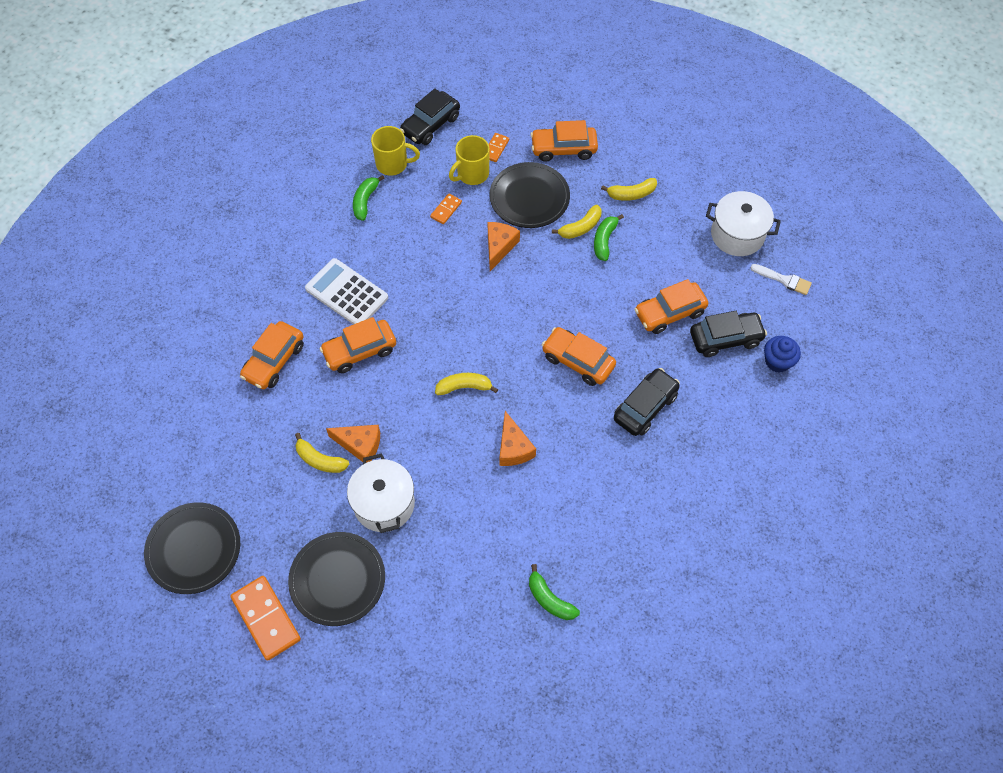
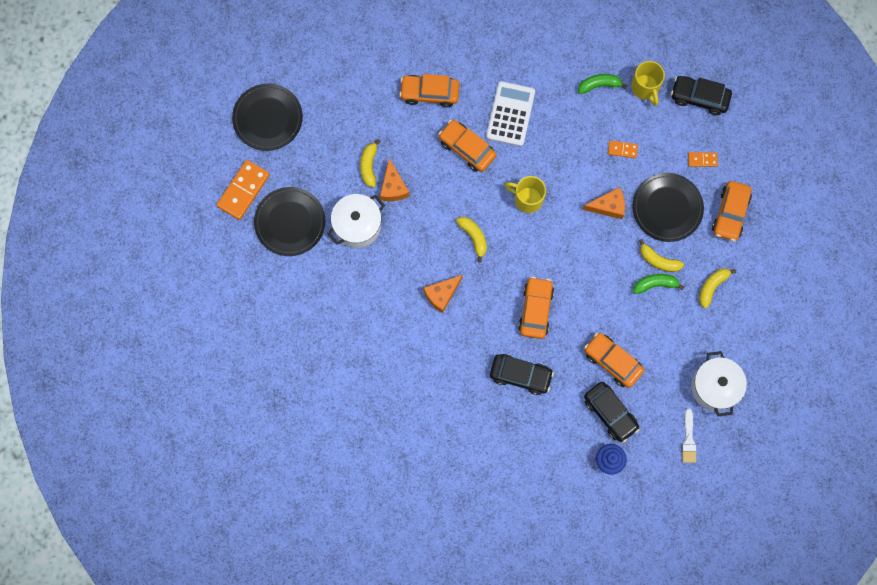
camera: 65 degrees right, 15 degrees up
yellow mug [449,135,490,185] -> yellow mug moved to [505,176,546,213]
green banana [529,564,580,620] -> none
orange car [531,120,598,162] -> orange car turned 135 degrees counterclockwise [712,181,752,241]
yellow banana [601,178,657,201] -> yellow banana turned 75 degrees clockwise [699,268,736,308]

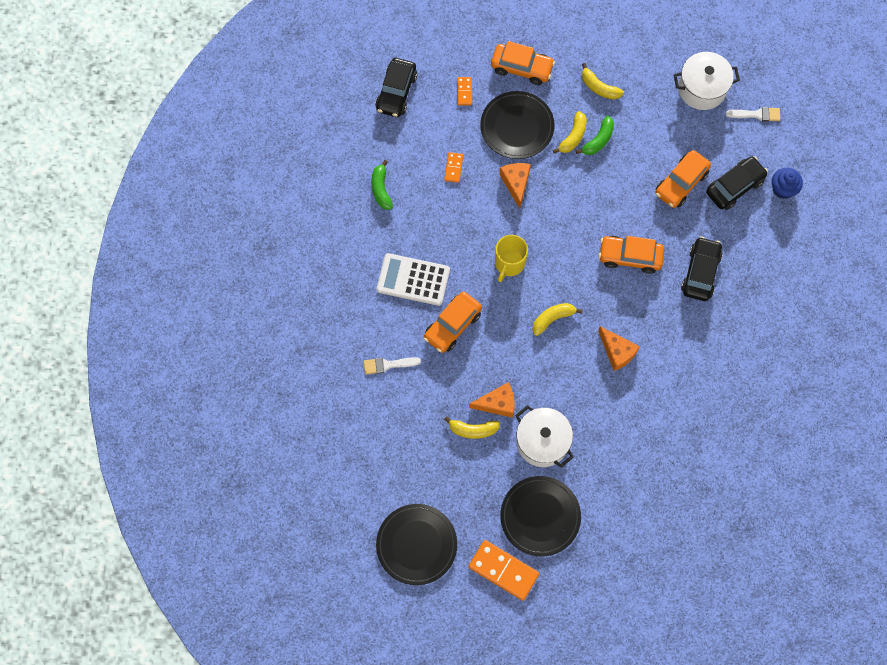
camera: 90 degrees left, 5 degrees down
orange car [399,74,459,107] -> white brush [364,357,421,374]
yellow mug [631,61,665,106] -> none
green banana [633,274,684,294] -> green banana turned 135 degrees counterclockwise [576,116,614,155]

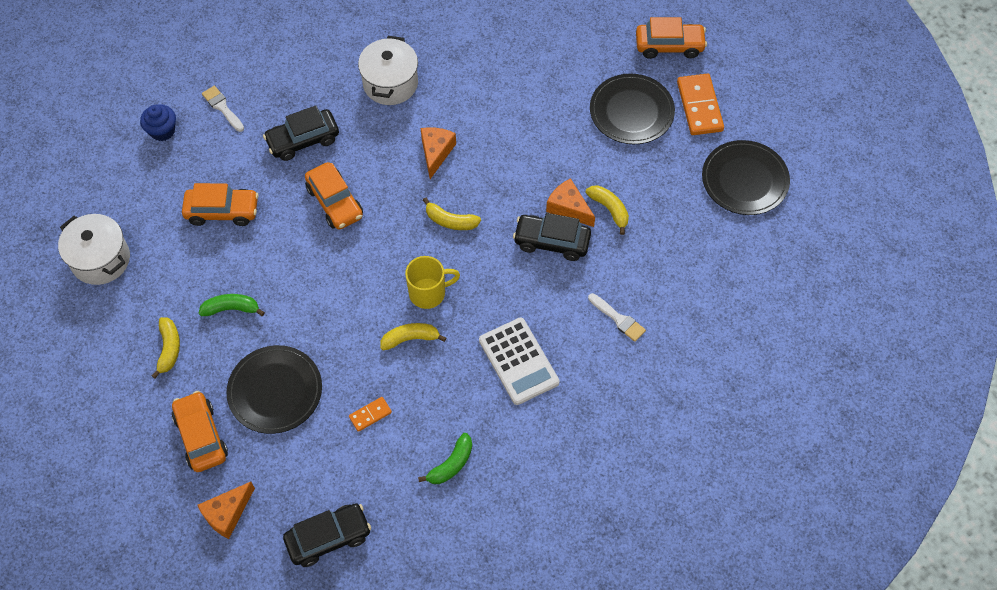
camera: 130 degrees left, 10 degrees down
orange car [424,292,482,353] -> orange car moved to [636,17,707,59]
orange domino [457,77,472,105] -> none
orange cheese [499,163,531,209] -> orange cheese moved to [197,482,255,539]
white pot [516,405,574,468] -> white pot moved to [358,36,418,105]
yellow banana [553,111,586,153] -> yellow banana moved to [380,323,446,350]
black car [706,156,768,210] -> black car moved to [513,213,591,261]
white brush [726,107,780,121] -> white brush moved to [202,86,244,132]

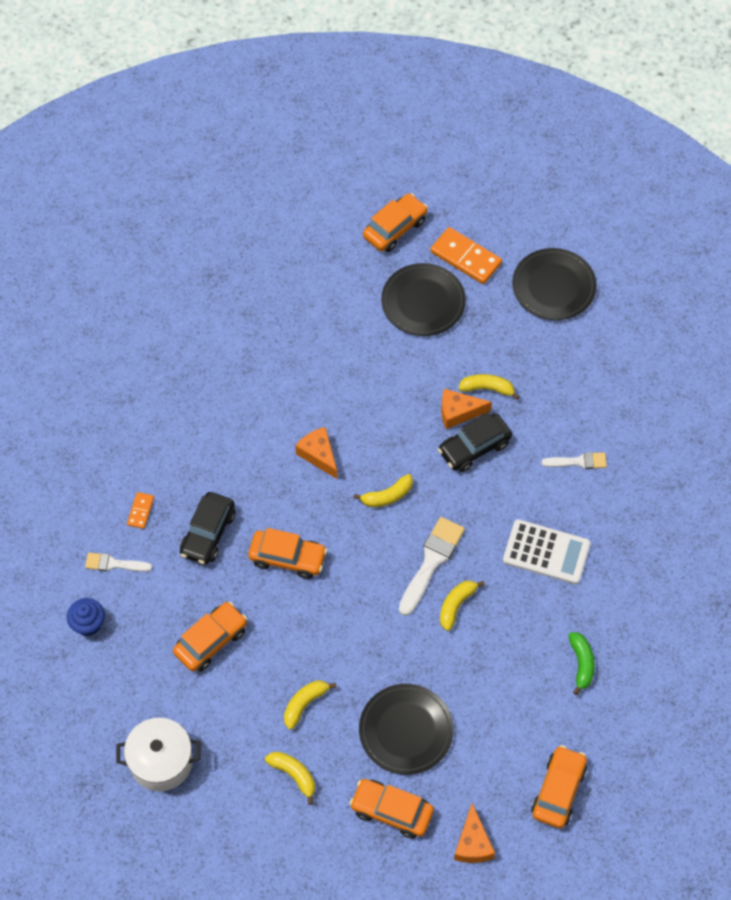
camera: 45 degrees left, 0 degrees up
green banana [199,294,265,316] -> yellow banana [284,680,337,730]
black car [283,503,371,567] -> orange car [531,745,587,828]
orange domino [349,397,392,432] -> orange domino moved to [127,492,154,529]
white pot [358,36,418,105] -> none
yellow mug [405,256,460,309] -> white brush [399,517,465,616]

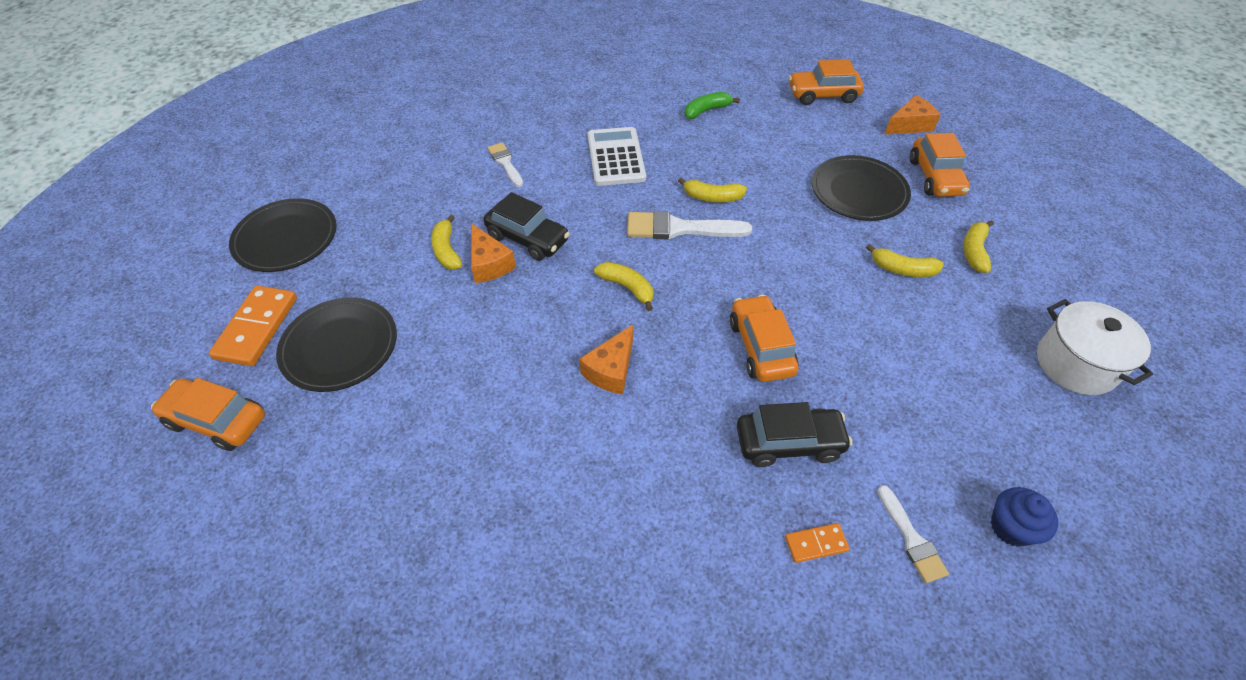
camera: 115 degrees left, 10 degrees down
orange car [173,602,247,672] -> none

